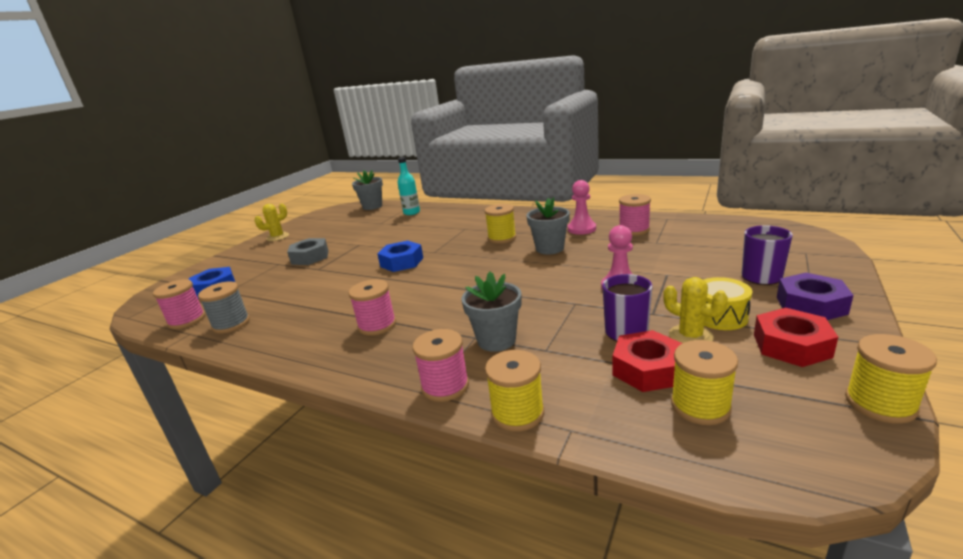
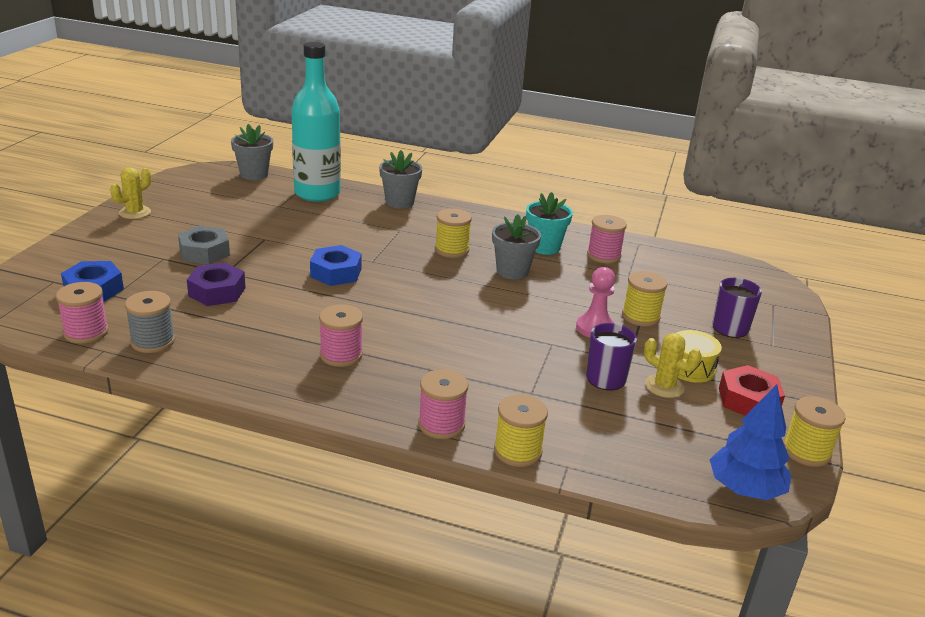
camera: 15 degrees left, 5 degrees up
turquoise bottle [397,157,420,215] -> turquoise bottle [291,42,341,202], size x2.02
grey flower pot [462,271,522,352] -> grey flower pot moved to [379,150,422,209]
pink pawn [568,180,596,235] -> turquoise flower pot [526,192,573,255]
red nut [613,330,682,392] -> none
yellow spool [671,340,738,425] -> yellow spool moved to [622,271,668,327]
purple nut [777,273,854,320] -> purple nut moved to [187,262,246,306]
none -> blue tree [710,384,791,500]

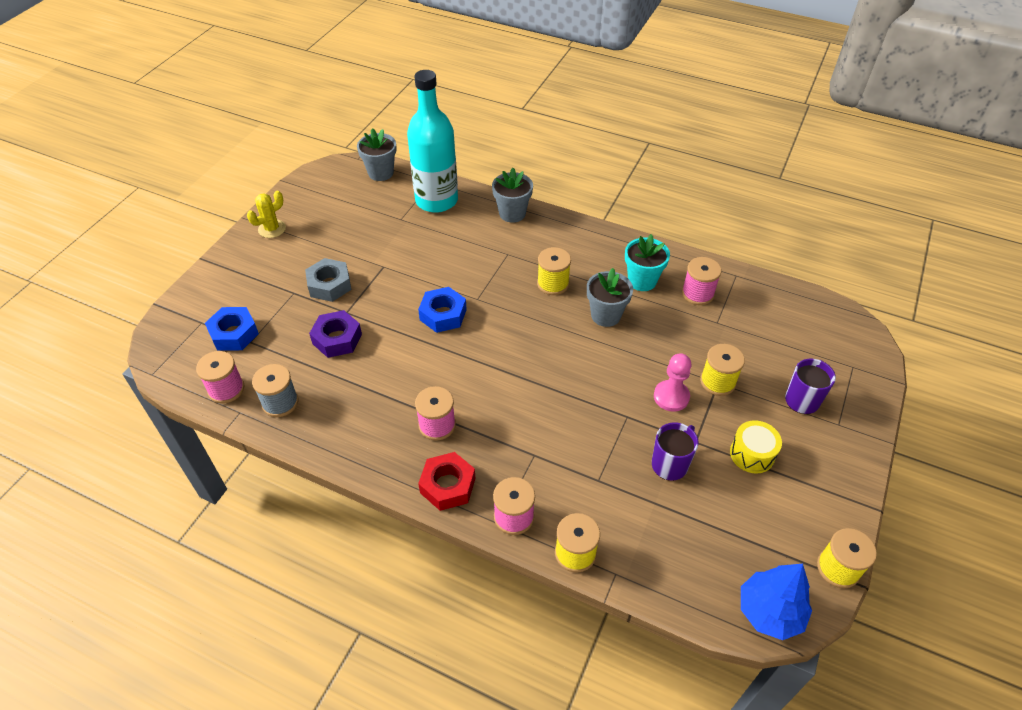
camera: 10 degrees right, 20 degrees up
yellow cactus [644,333,702,398] -> none
red nut [719,365,785,416] -> red nut moved to [418,452,476,511]

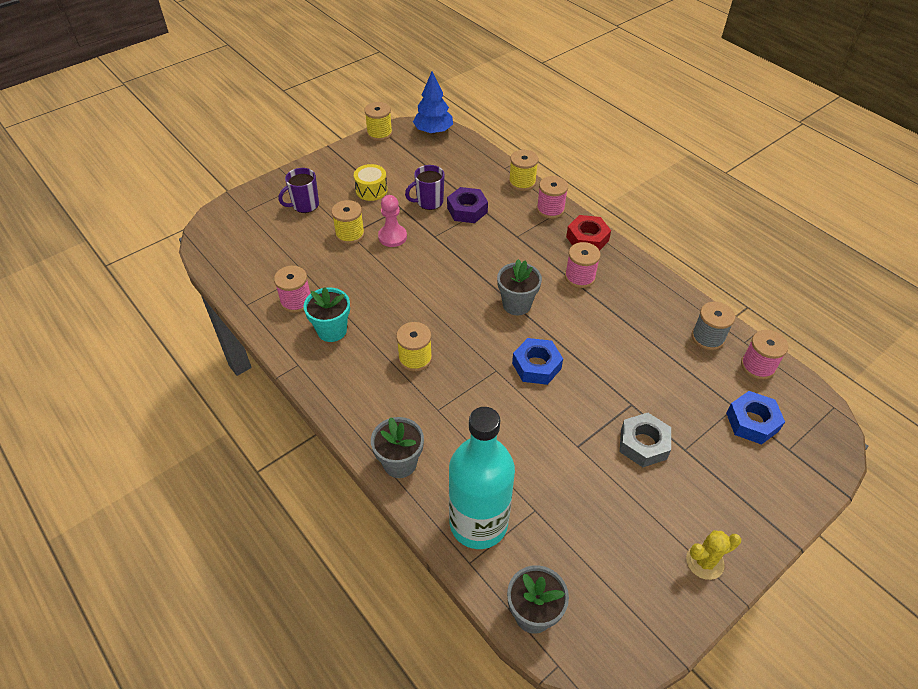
camera: 155 degrees left, 0 degrees up
purple nut [309,310,362,358] -> purple nut moved to [447,187,488,223]
grey flower pot [587,268,633,327] -> grey flower pot moved to [497,259,542,315]

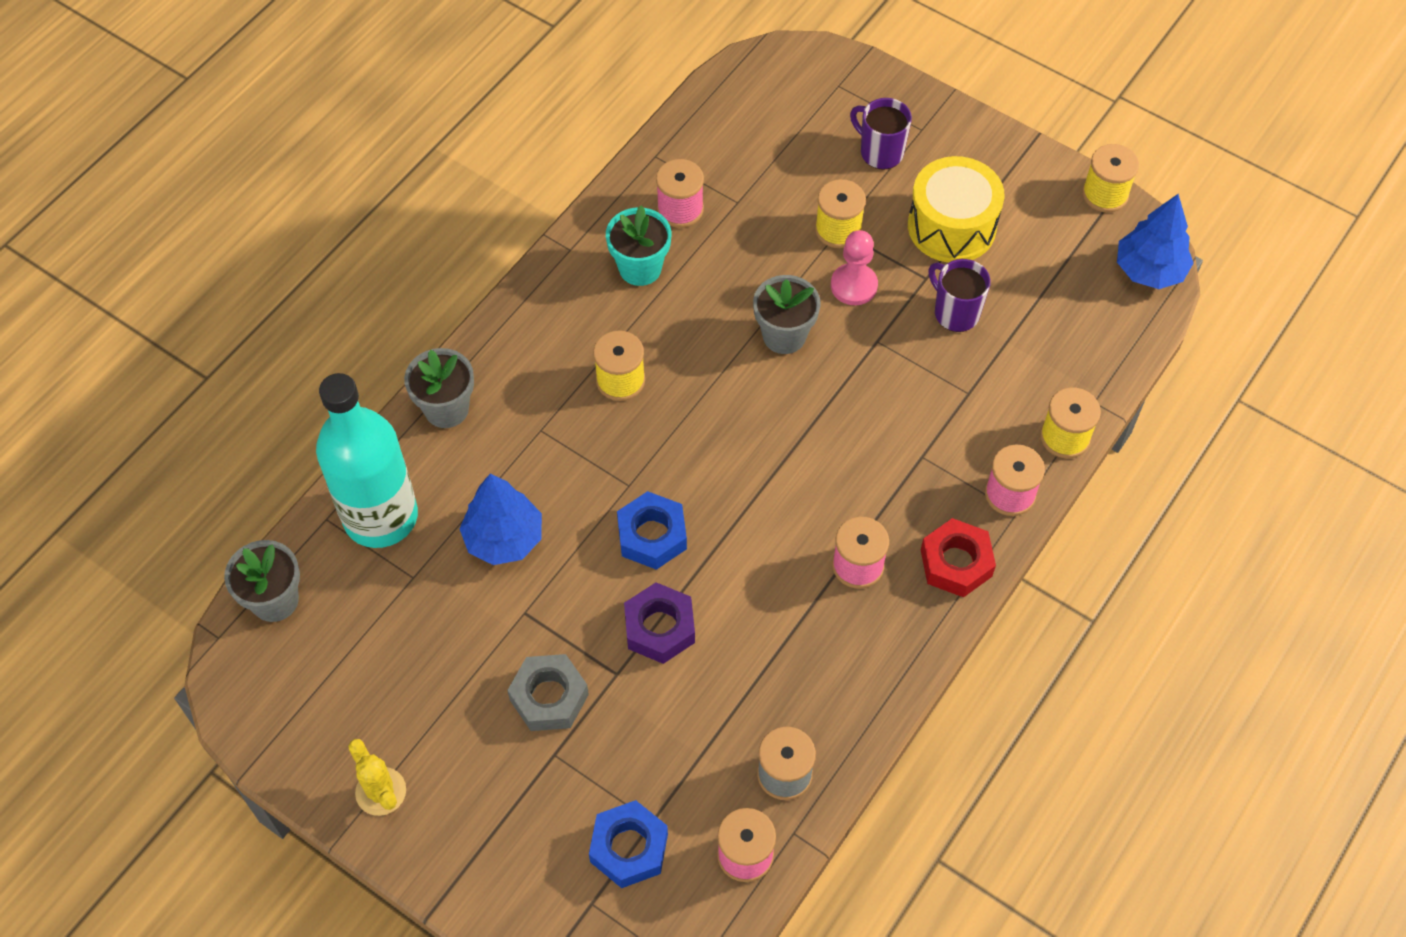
camera: 75 degrees right, 10 degrees up
yellow drum [354,164,388,201] -> yellow drum [908,156,1004,263], size x1.64
purple nut [447,187,488,223] -> purple nut moved to [624,582,695,664]
grey flower pot [497,259,542,315] -> grey flower pot moved to [753,275,821,354]
none -> blue tree [459,473,542,565]

